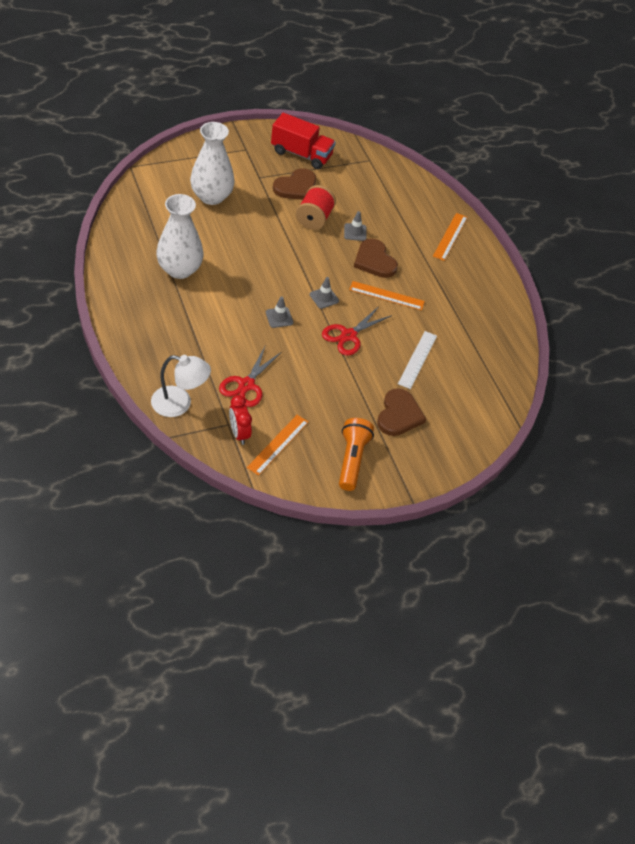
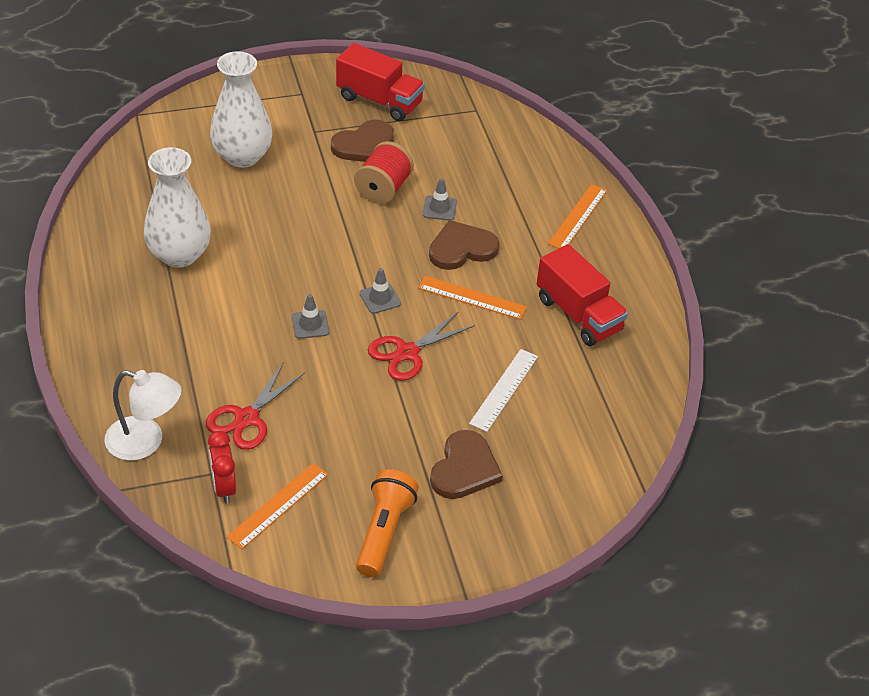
camera: 10 degrees right, 5 degrees down
brown heart [354,239,398,278] -> brown heart turned 90 degrees clockwise [429,220,499,270]
none -> red truck [537,244,628,346]

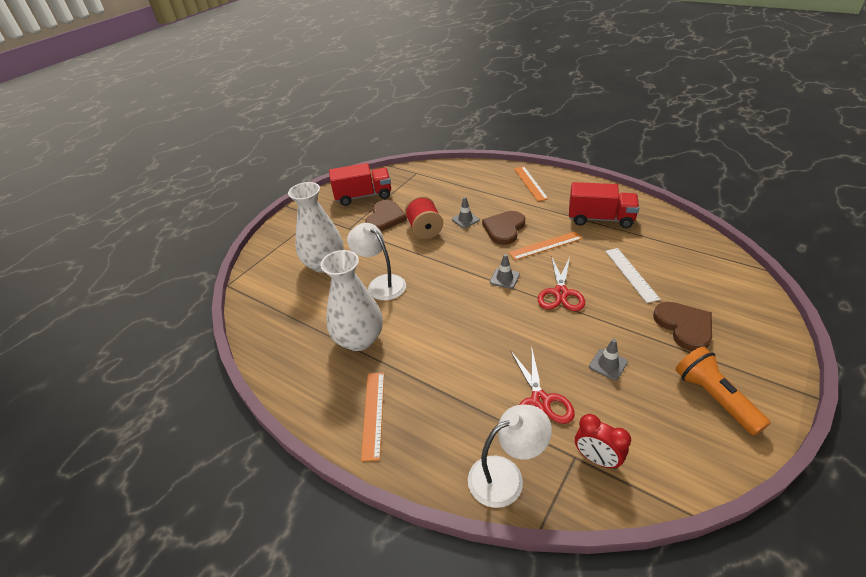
camera: 35 degrees left, 5 degrees down
orange ruler [227,463,328,549] -> orange ruler moved to [361,373,384,462]
grey traffic cone [292,294,329,339] -> grey traffic cone moved to [589,339,628,380]
none -> white lamp [347,223,406,300]

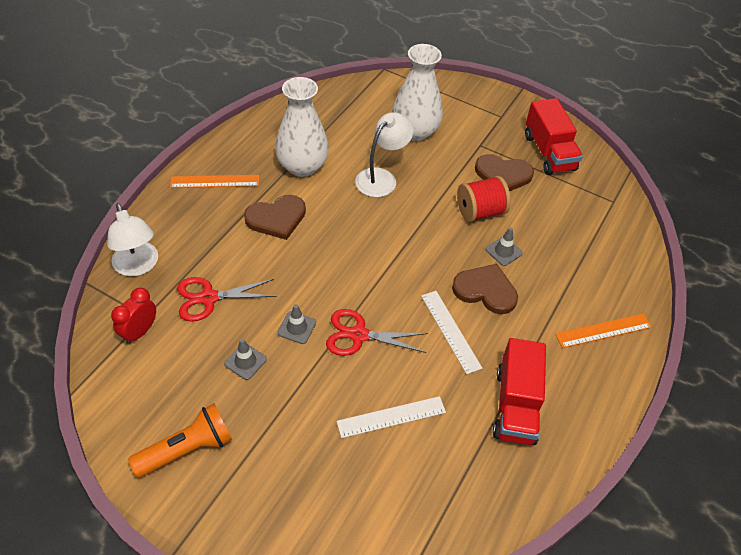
camera: 80 degrees right, 10 degrees up
grey traffic cone [490,254,520,289] -> grey traffic cone moved to [278,304,316,344]
orange ruler [509,232,582,260] -> white ruler [421,291,482,374]
brown heart [653,302,712,351] -> brown heart moved to [244,195,306,240]

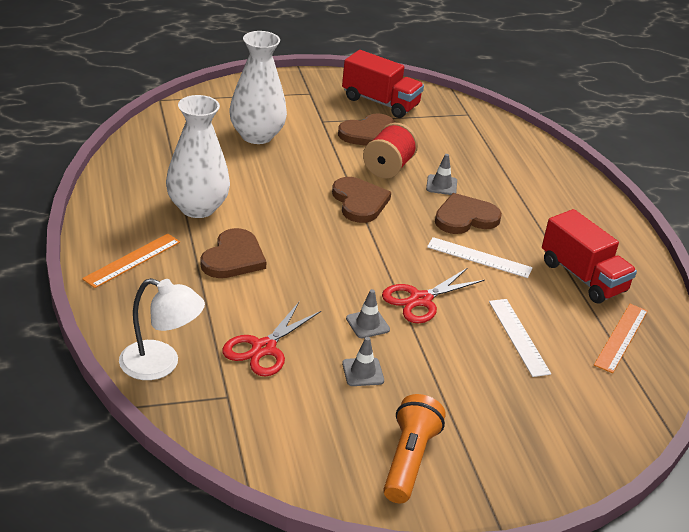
camera: 45 degrees left, 15 degrees down
red clock [111,288,156,344] -> none
white ruler [336,396,446,438] -> white ruler turned 45 degrees counterclockwise [489,299,551,377]
white lamp [355,112,414,197] -> none
orange ruler [555,314,652,348] -> orange ruler moved to [594,304,648,373]
none -> brown heart [332,177,391,223]

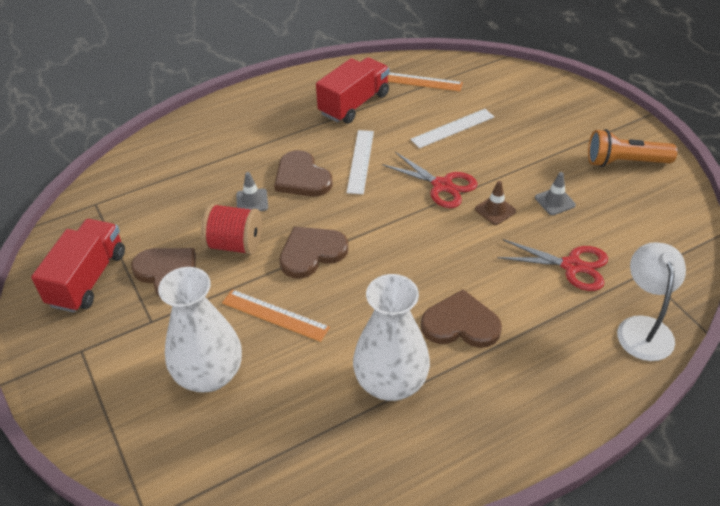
camera: 100 degrees left, 10 degrees up
orange ruler [82,233,180,288] -> orange ruler moved to [222,289,330,342]
grey traffic cone [346,289,390,338] -> brown traffic cone [475,181,516,225]

